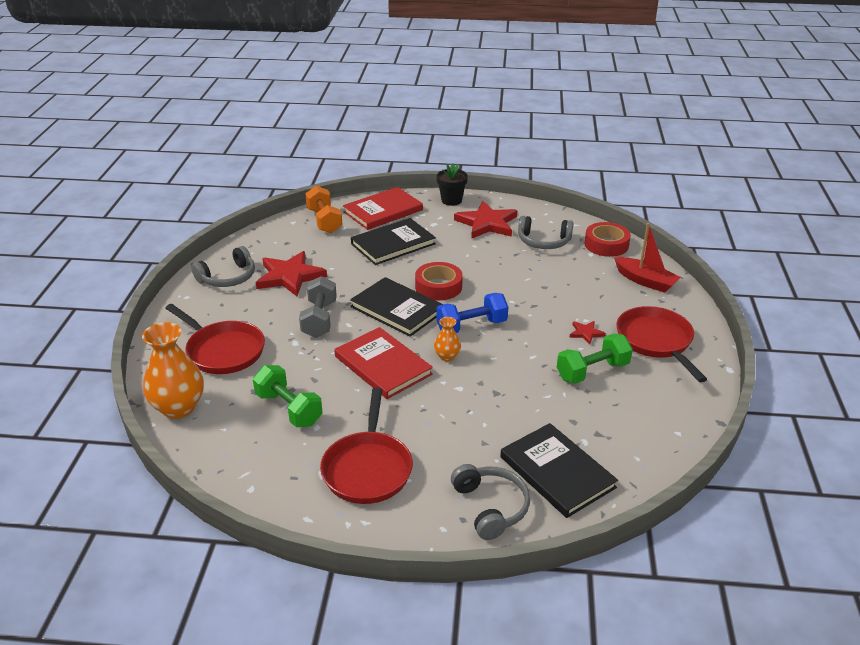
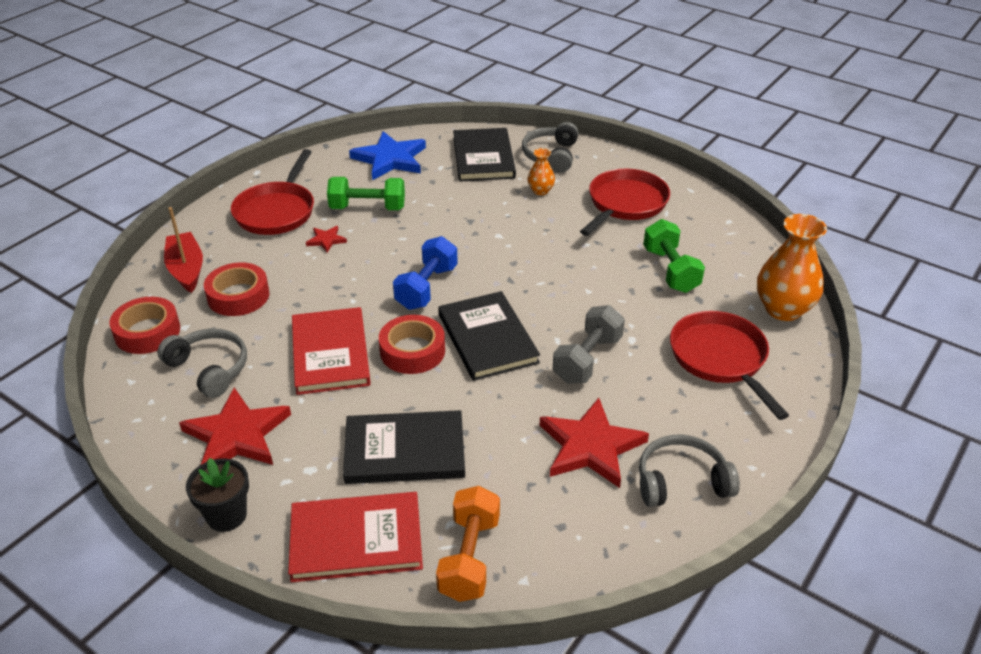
camera: 150 degrees left, 5 degrees up
red book [335,327,433,399] -> red book moved to [292,307,371,395]
orange vase [434,317,461,361] -> orange vase moved to [527,148,555,195]
blue dumbbell [436,293,508,333] -> blue dumbbell turned 75 degrees counterclockwise [393,236,458,310]
none -> red tape [204,262,269,316]
none -> blue star [349,131,426,180]

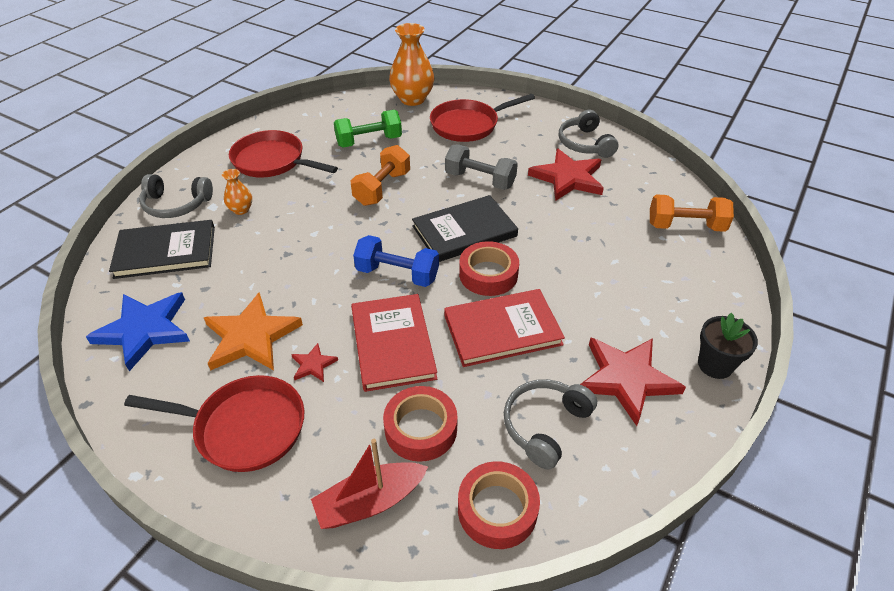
camera: 95 degrees left, 5 degrees up
red book [288,492,423,582] -> red book moved to [351,294,437,392]
green dumbbell [327,177,405,210] -> orange star [204,292,303,370]
black book [343,410,465,484] -> none
none -> orange dumbbell [351,145,410,206]

